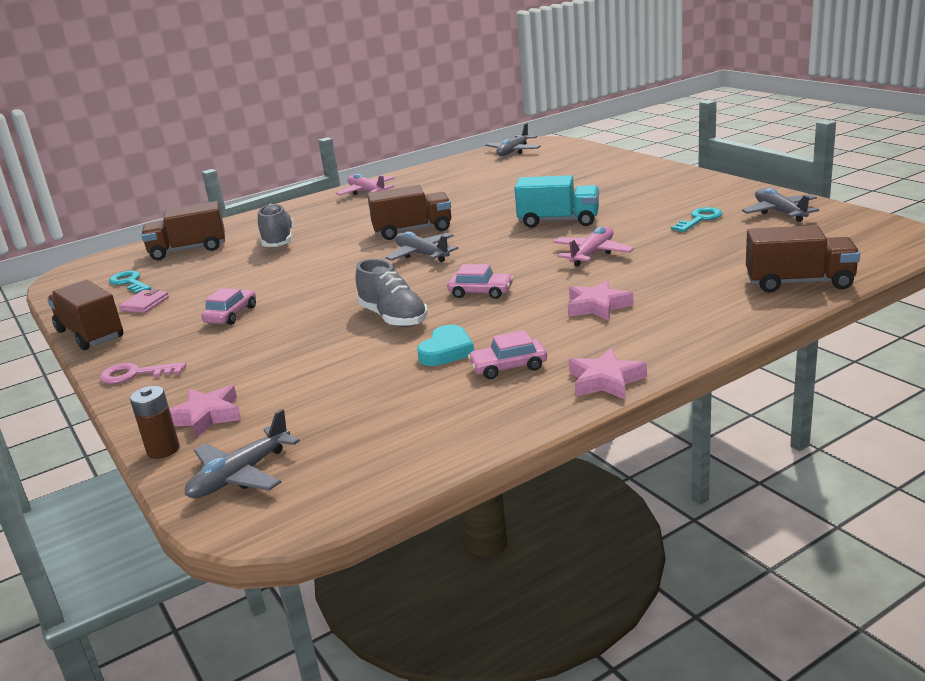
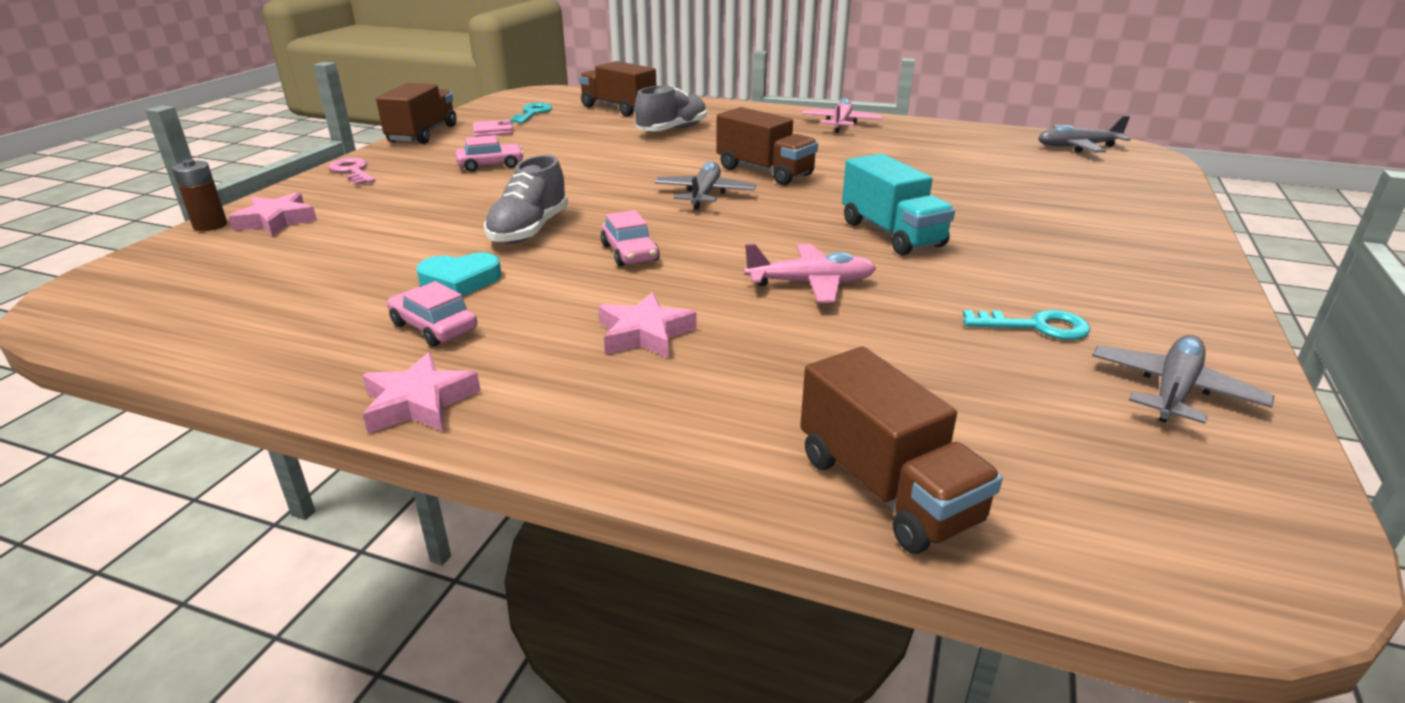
camera: 50 degrees right, 5 degrees up
grey plane [185,409,300,498] -> none

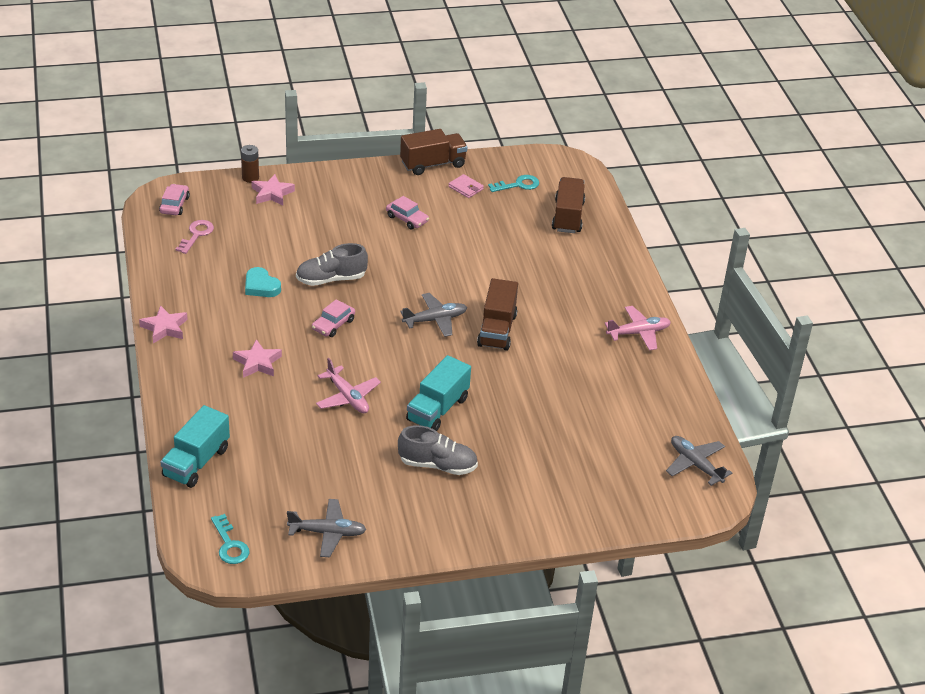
camera: 55 degrees right, 10 degrees up
pink key [329,158,375,185] -> pink key moved to [176,220,214,254]
pink car [387,281,477,347] -> pink car moved to [159,184,190,215]
grey shoe [635,85,707,131] -> grey shoe moved to [398,425,478,475]
brown truck [800,347,1003,554] -> turquoise truck [161,405,230,488]
turquoise key [963,310,1090,340] -> turquoise key moved to [211,514,250,564]

